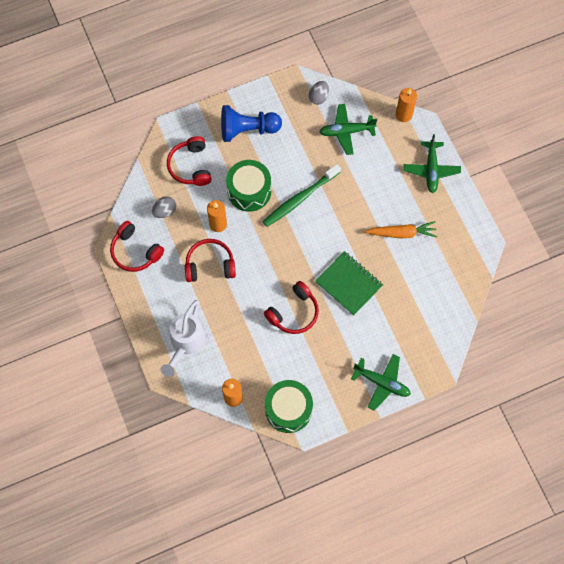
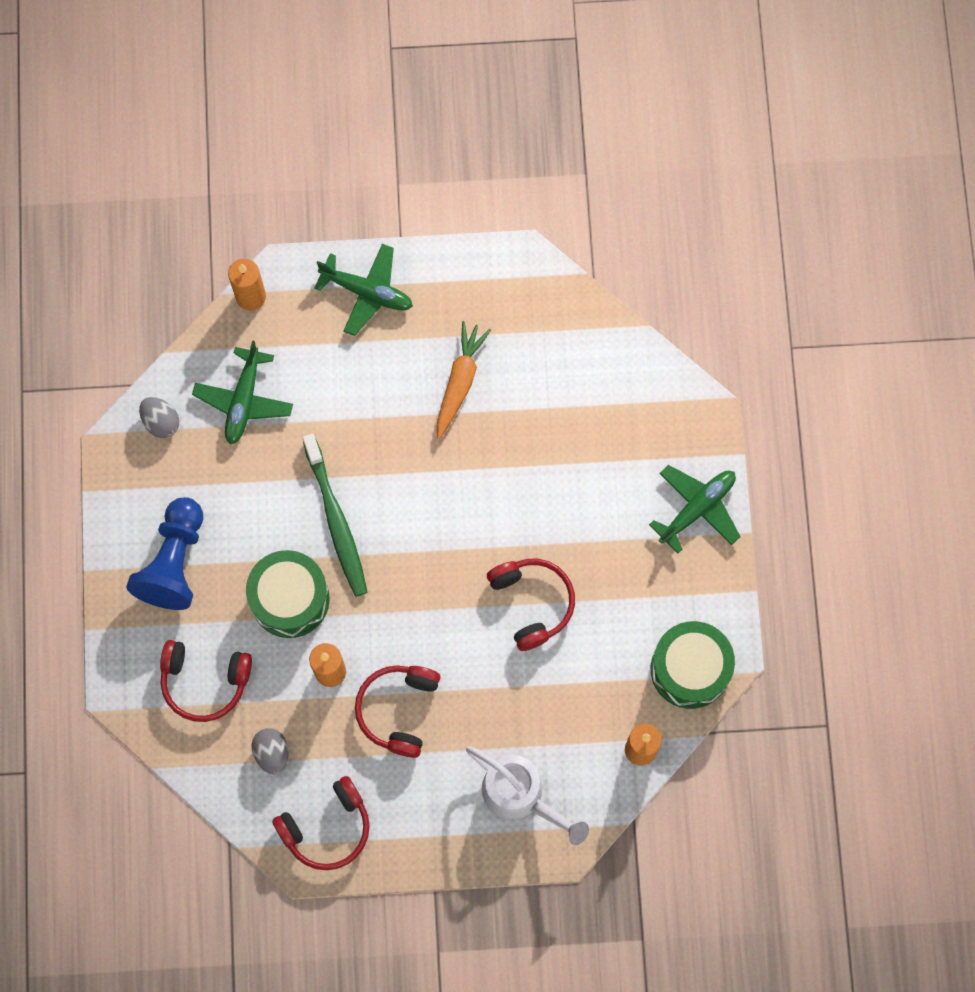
camera: 70 degrees left, 5 degrees up
green notebook [315,251,383,316] -> none

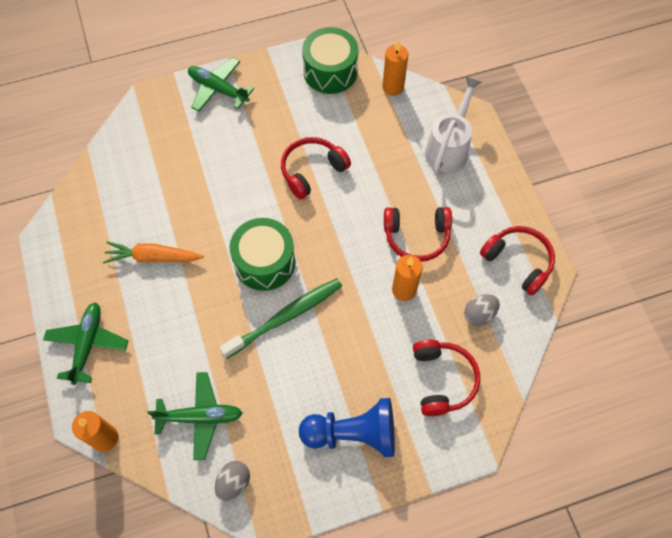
camera: 105 degrees left, 10 degrees down
green drum [246,550,330,638] -> green drum moved to [230,218,295,291]

